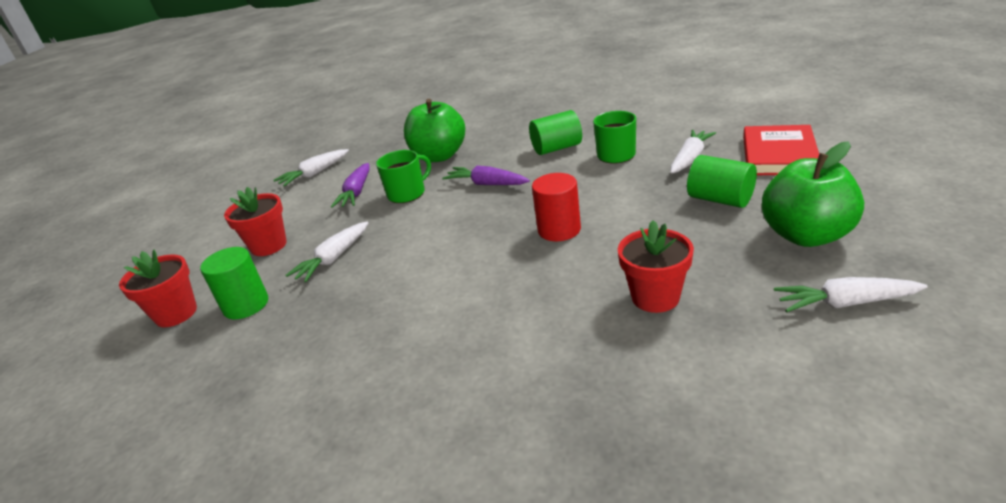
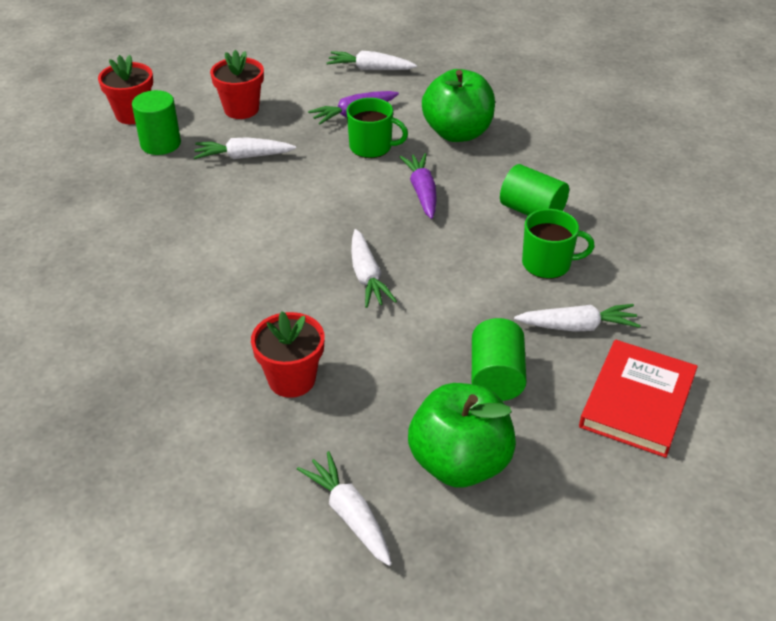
camera: 50 degrees right, 10 degrees up
red cylinder [532,173,581,241] -> white carrot [351,229,397,308]
red book [743,125,819,175] -> red book turned 45 degrees counterclockwise [579,340,698,458]

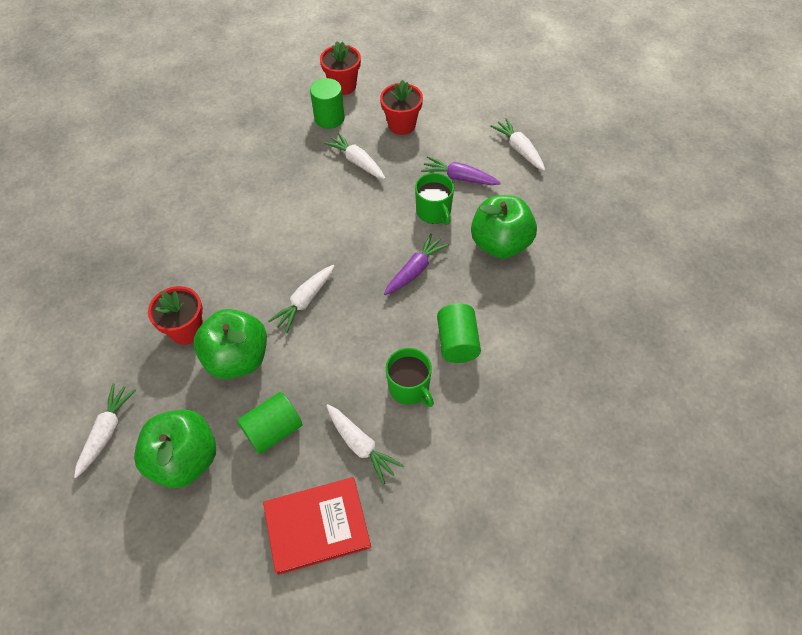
camera: 50 degrees right, 15 degrees up
none -> green apple [193,309,267,379]

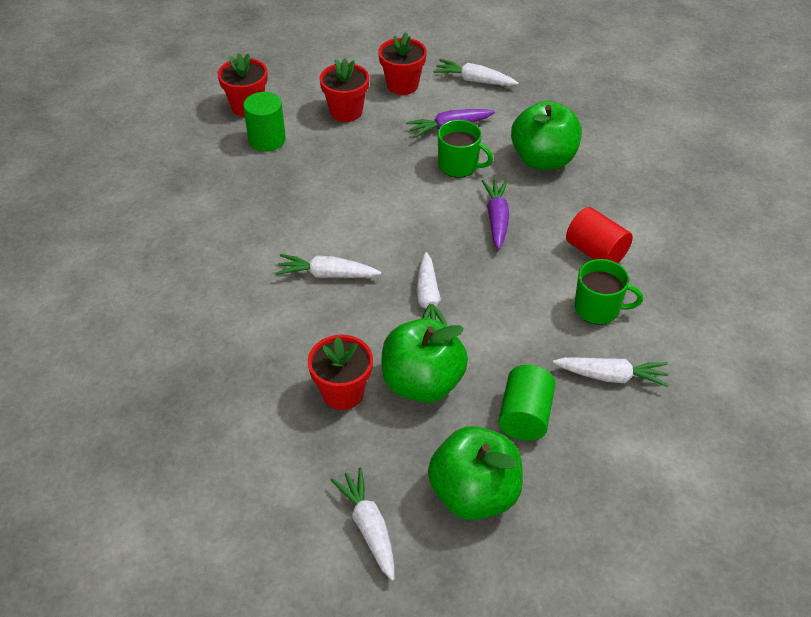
camera: 40 degrees left, 10 degrees down
red book [263,477,371,575] -> none
white carrot [324,132,385,179] -> white carrot moved to [276,254,381,278]
green cylinder [437,303,481,363] -> red cylinder [566,207,633,263]
none -> red flower pot [378,32,427,95]

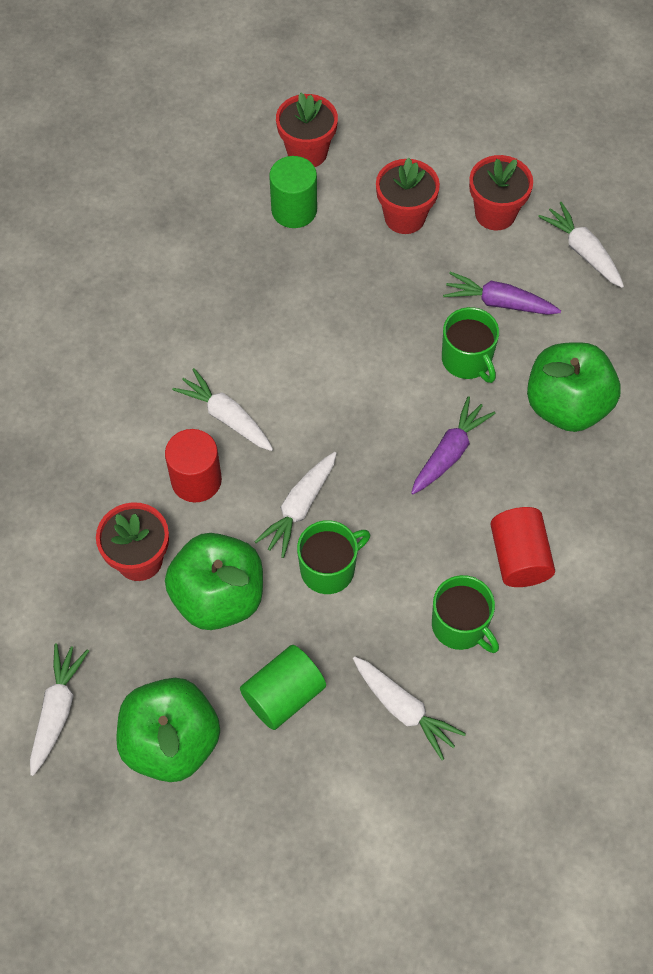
camera: 35 degrees right, 15 degrees up
none -> red cylinder [165,429,222,502]
none -> green mug [297,520,370,594]

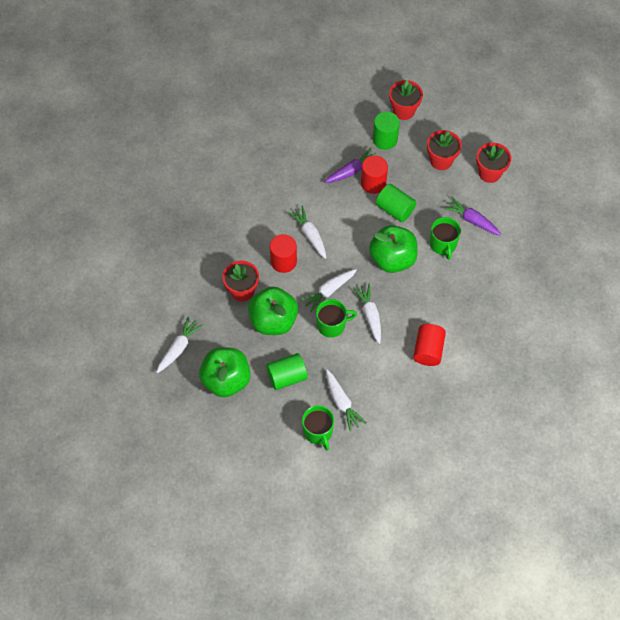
camera: 20 degrees right, 0 degrees up
purple carrot [411,396,495,494] -> purple carrot moved to [324,148,376,183]
green mug [432,575,499,653] -> green mug moved to [302,405,334,450]
green apple [527,342,621,432] -> green apple moved to [369,225,418,273]
white carrot [538,202,624,288] -> white carrot moved to [353,284,381,344]
none -> red cylinder [361,155,388,194]
none -> green cylinder [376,184,416,222]

